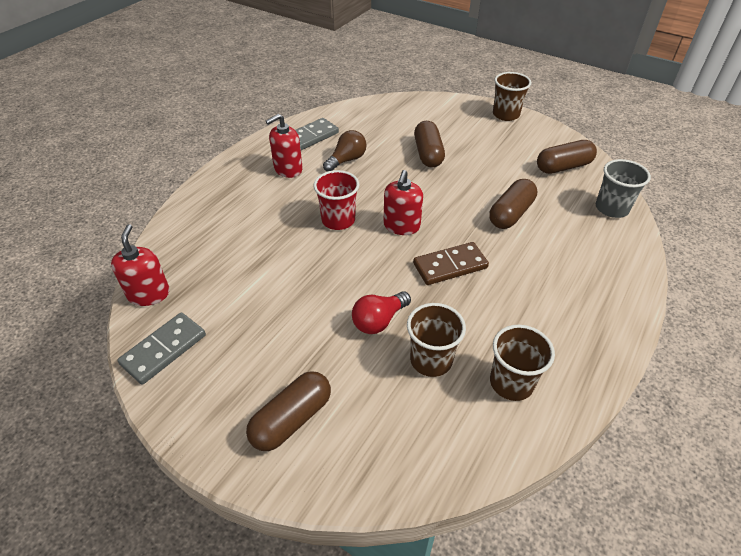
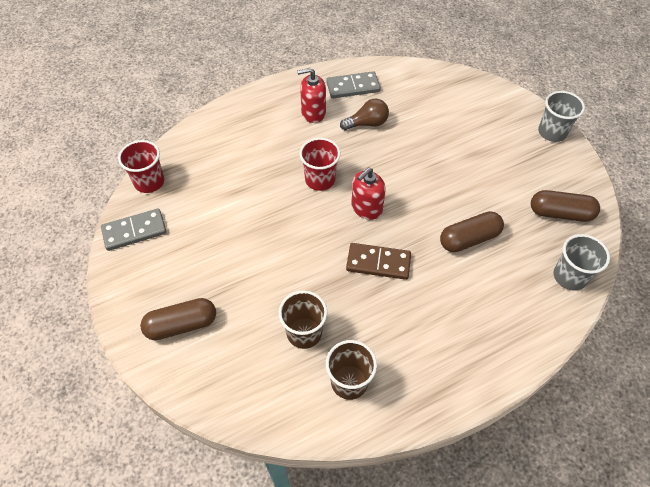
camera: 30 degrees right, 10 degrees up
red soap dispenser [111,224,170,306] -> red cup [118,140,164,193]
red light bulb [352,291,411,334] -> none
brown capsule [414,121,445,168] -> none
brown cup [493,72,531,121] -> grey cup [538,91,585,142]

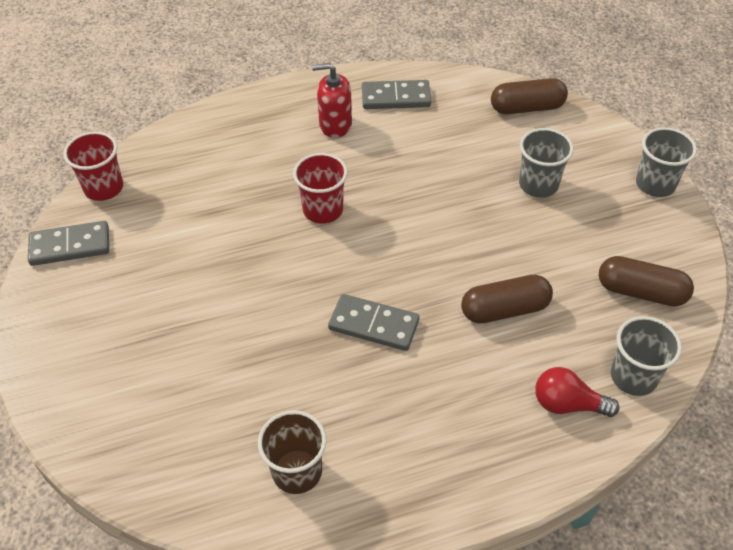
camera: 10 degrees right, 5 degrees down
brown capsule [140,298,216,340] -> brown capsule moved to [491,78,568,114]
brown cup [279,290,327,349] -> none
brown light bulb [340,99,389,130] -> none
brown domino [346,243,411,280] -> grey domino [328,294,419,351]
red soap dispenser [351,167,386,220] -> none
none -> grey cup [519,128,574,198]
none -> red light bulb [535,367,619,417]

